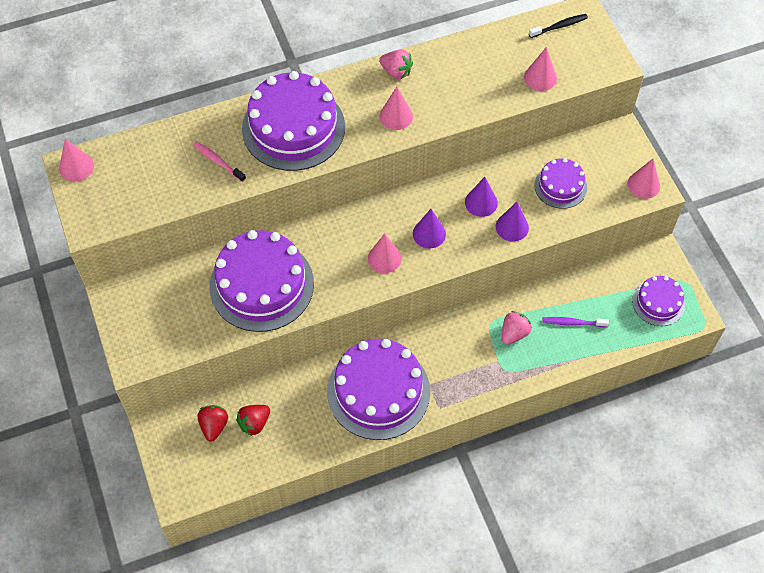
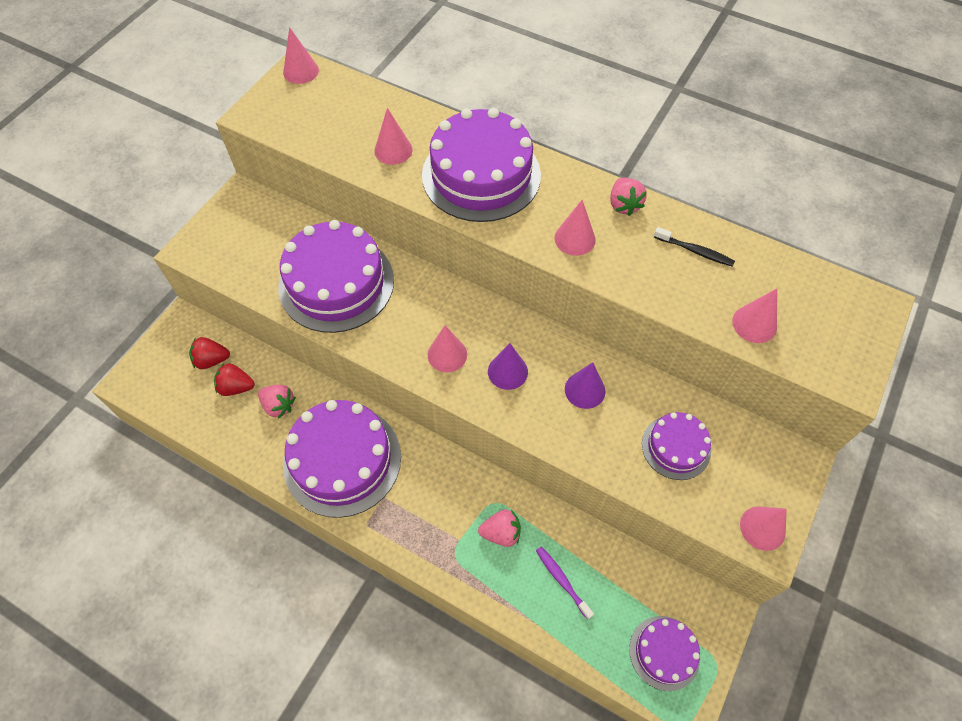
camera: 50 degrees right, 0 degrees up
pink toothbrush [193,141,246,182] -> pink cone [374,108,412,165]
red strawberry [197,405,228,442] -> red strawberry turned 150 degrees counterclockwise [189,337,230,369]
purple cone [496,202,529,242] -> none
black toothbrush [529,14,588,38] -> black toothbrush moved to [654,227,735,267]
none -> pink strawberry [258,385,296,419]

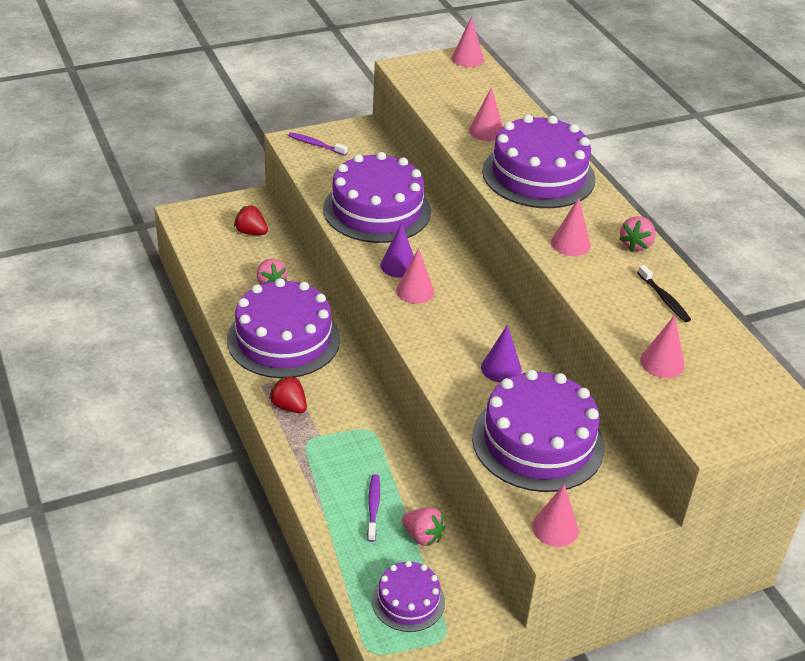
camera: 35 degrees right, 20 degrees down
red strawberry [214,363,255,396] -> red strawberry moved to [269,375,307,413]
pink strawberry [478,509,521,547] -> pink strawberry moved to [402,507,445,546]
purple cone [488,343,528,390] -> purple cone moved to [380,223,414,278]
purple cake [642,412,711,480] -> purple cake [472,370,605,492], size x1.89
none -> purple toothbrush [288,132,348,156]

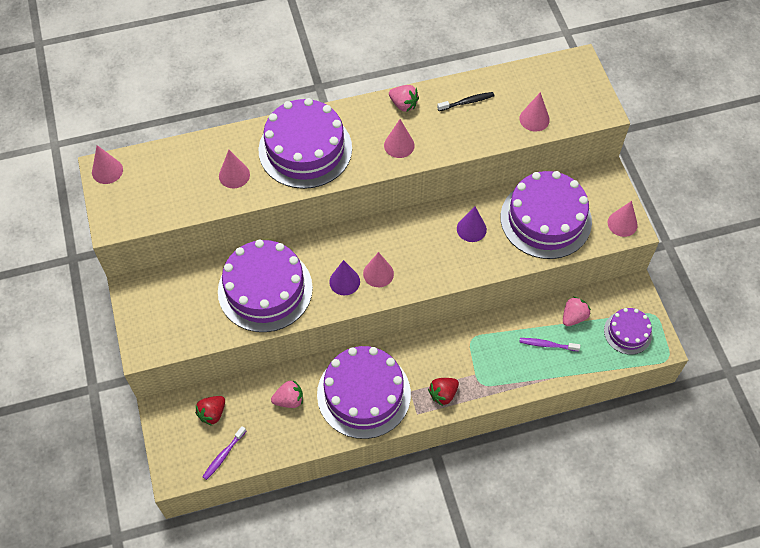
camera: 80 degrees left, 20 degrees up
purple toothbrush [288,132,348,156] -> purple toothbrush moved to [202,426,246,480]

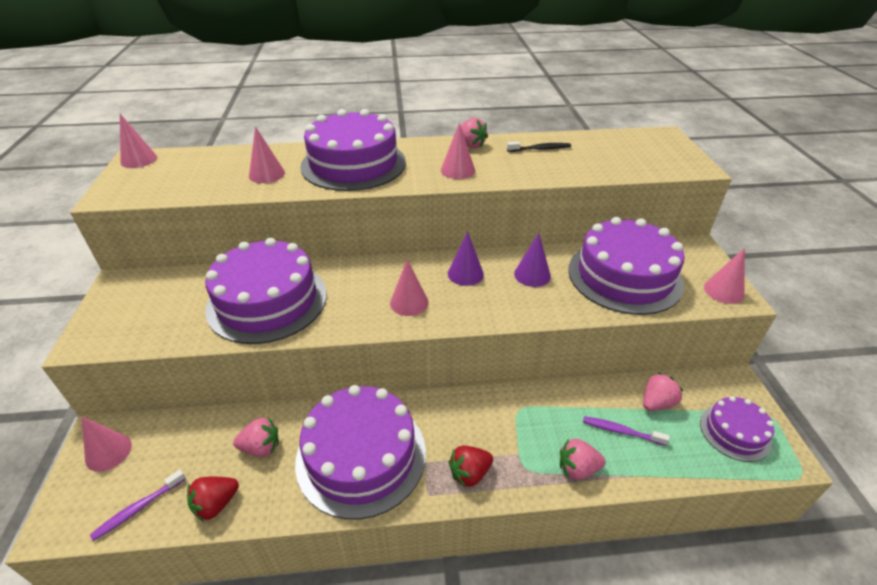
camera: 10 degrees right, 20 degrees down
red strawberry [195,396,225,426] -> red strawberry moved to [187,477,239,522]
purple cone [329,260,360,295] -> purple cone moved to [448,231,484,286]
pink cone [519,92,550,132] -> pink cone moved to [82,417,132,472]
none -> pink strawberry [560,438,606,480]

